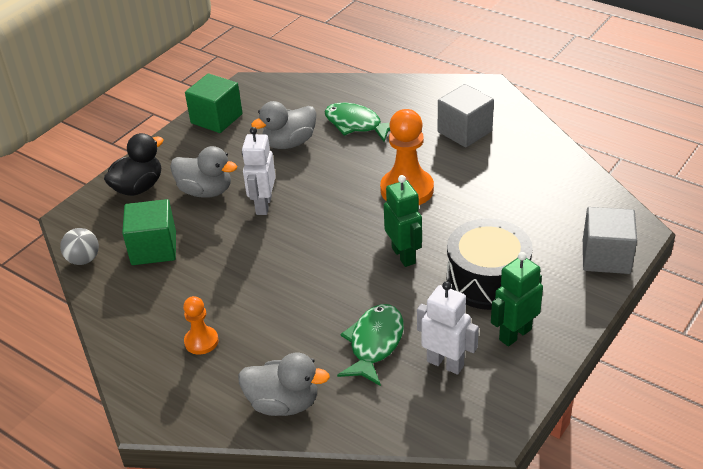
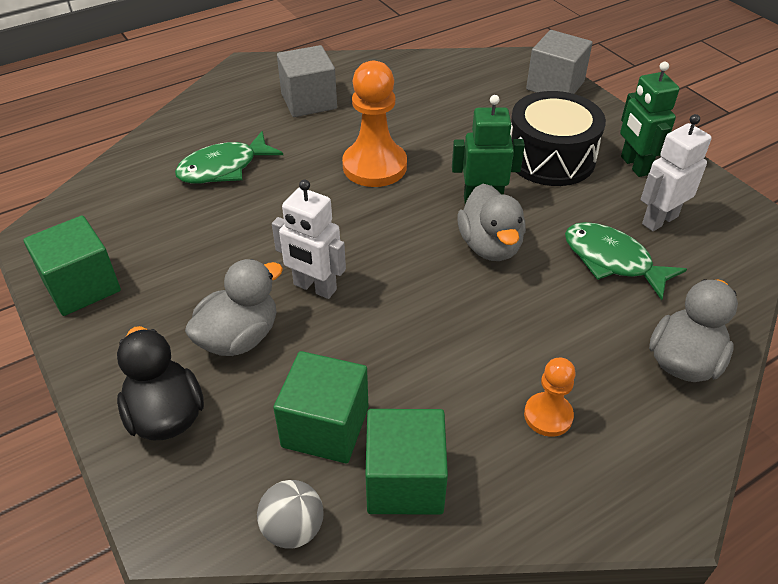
camera: 70 degrees left, 5 degrees up
grey duck [251,101,317,149] -> grey duck moved to [457,184,526,261]
none -> green cube [365,409,448,515]

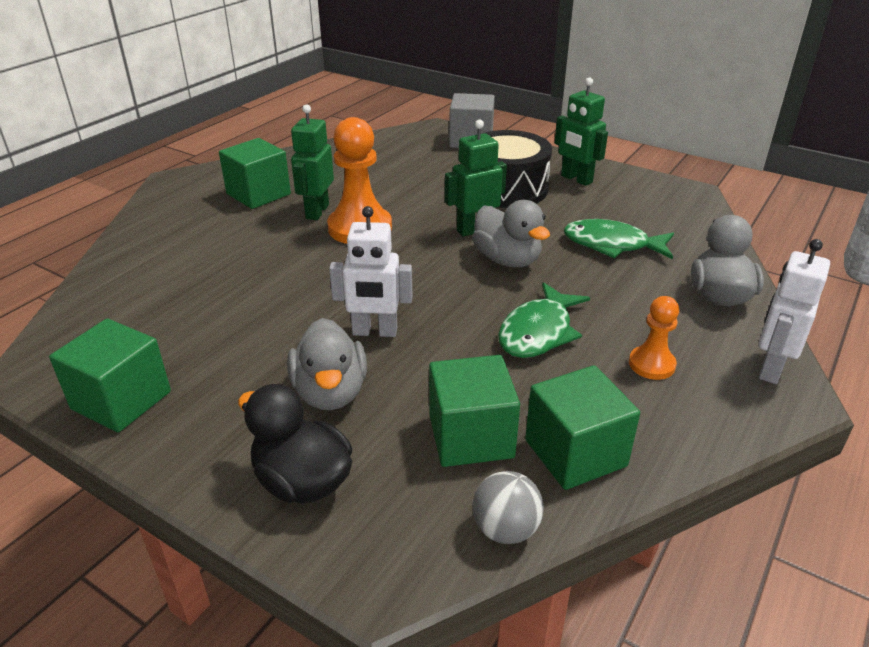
camera: 25 degrees left, 10 degrees down
green fish [175,131,283,184] -> green fish moved to [498,282,590,358]
grey duck [185,259,283,356] -> grey duck turned 150 degrees clockwise [287,318,367,410]
grey cube [277,45,337,117] -> green cube [219,138,291,209]
white robot [641,114,712,231] -> white robot moved to [758,239,830,384]
none -> green robot [291,104,334,220]

